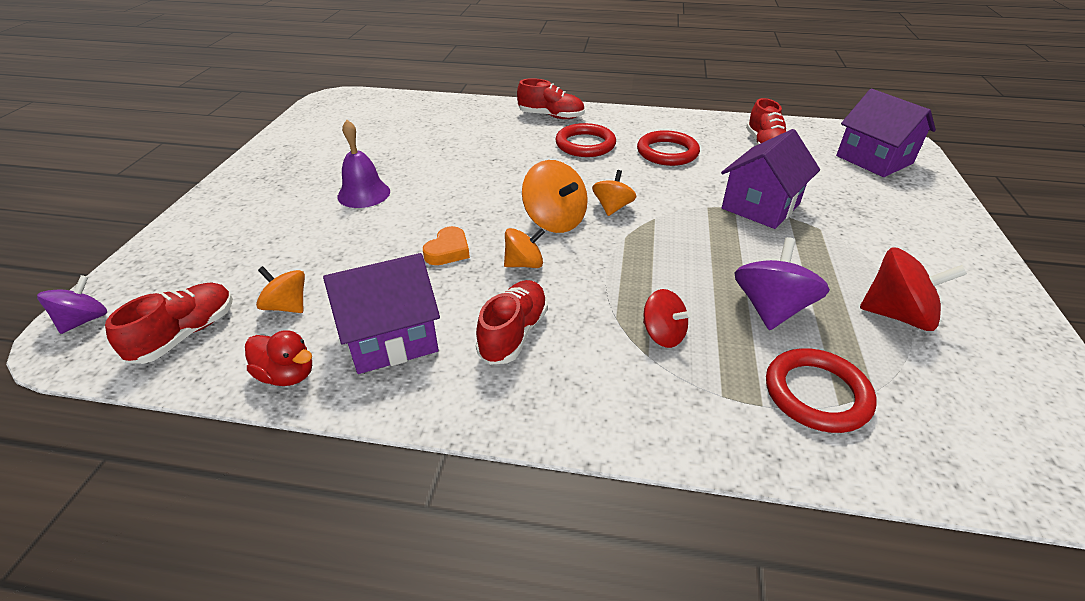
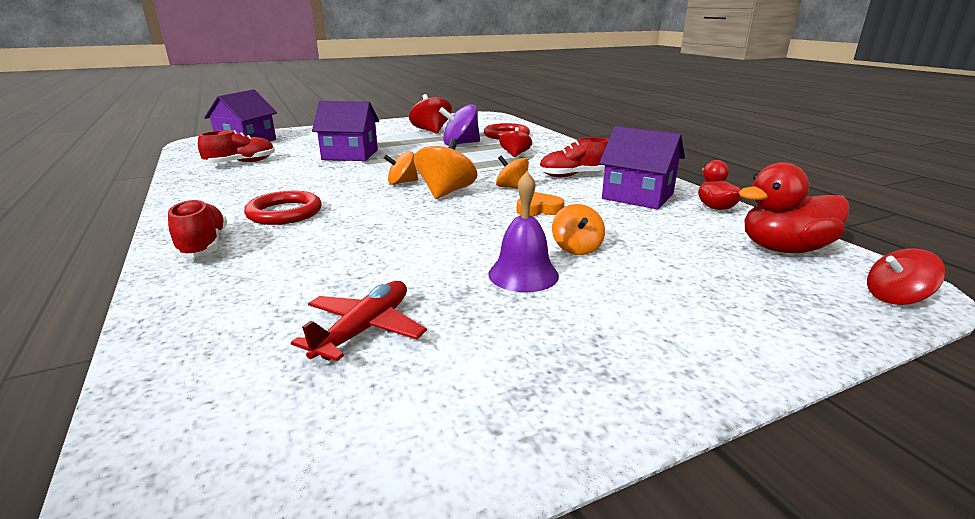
camera: 125 degrees left, 15 degrees down
purple spinning top [37,275,107,334] -> red spinning top [867,248,945,305]
red shoe [105,283,233,364] -> red duck [738,162,850,253]
orange spinning top [256,266,305,313] -> orange spinning top moved to [552,204,605,255]
red ring [637,130,700,166] -> none
none -> red plane [291,281,427,361]

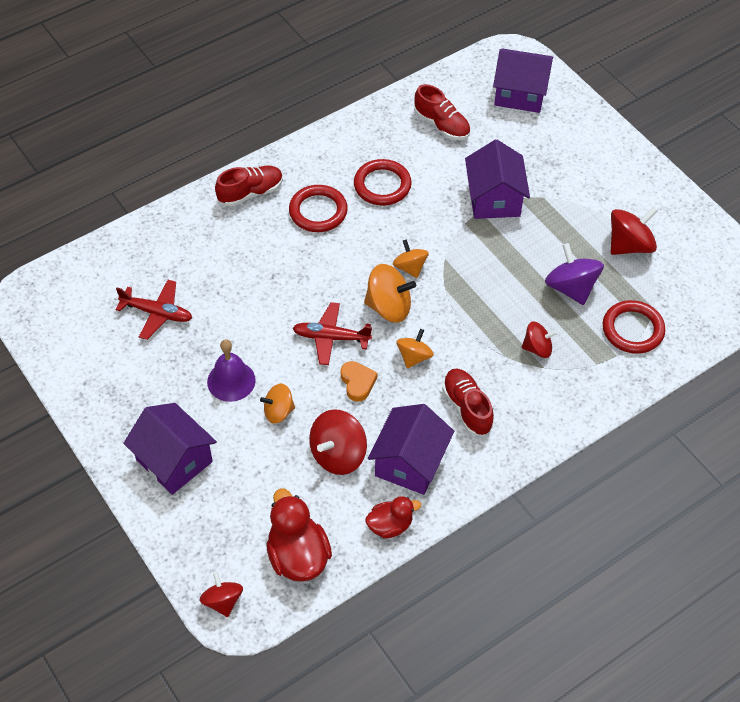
camera: 80 degrees right, 30 degrees up
none -> purple house [123,403,217,495]
none -> red plane [293,302,372,365]
none -> red spinning top [309,409,367,475]
none -> red ring [354,159,412,206]

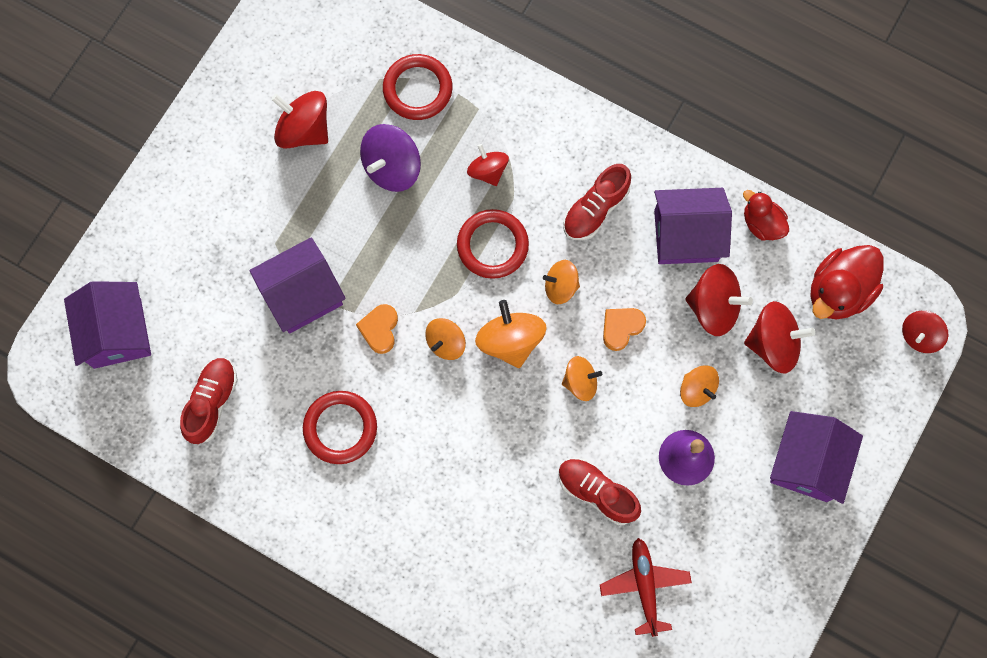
camera: 115 degrees left, 20 degrees up
red shoe [215,166,283,207] -> red shoe moved to [558,458,641,525]
red ring [289,185,348,232] -> red ring moved to [457,209,529,279]
red plane [293,302,372,365] -> orange spinning top [562,356,602,401]
none -> orange heart [356,304,398,354]
none -> red spinning top [744,301,815,374]

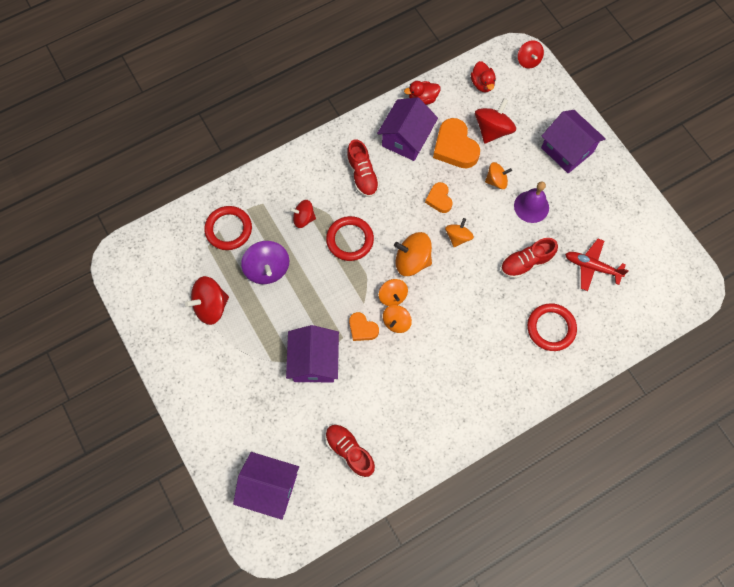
camera: 60 degrees left, 5 degrees down
red ring [303,391,377,464] -> red ring moved to [527,303,577,351]
orange spinning top [543,260,580,304] -> orange spinning top moved to [383,305,412,333]
red spinning top [685,264,753,336] -> orange heart [433,118,480,169]
red duck [810,245,884,319] -> red duck [471,61,496,92], size x0.61

